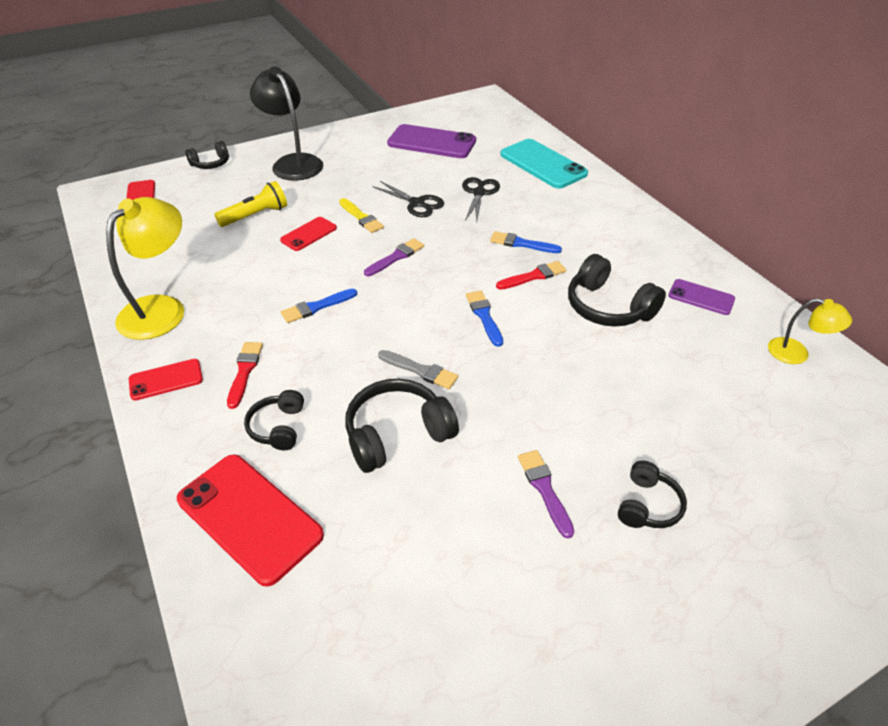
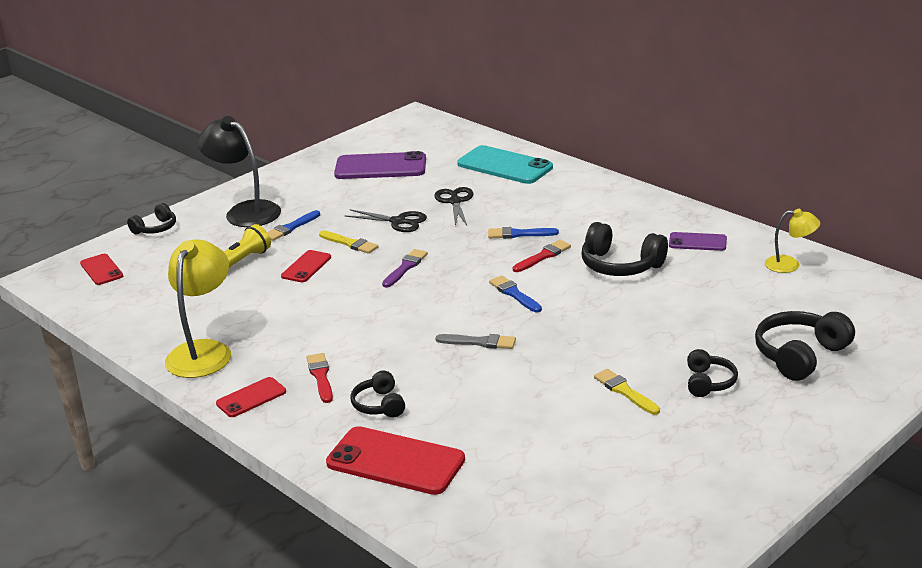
camera: 15 degrees left, 15 degrees down
blue brush [281,289,357,323] -> blue brush moved to [267,210,320,241]
black headphones [345,379,459,473] -> black headphones moved to [755,311,855,381]
purple brush [518,450,574,538] -> yellow brush [594,369,660,415]

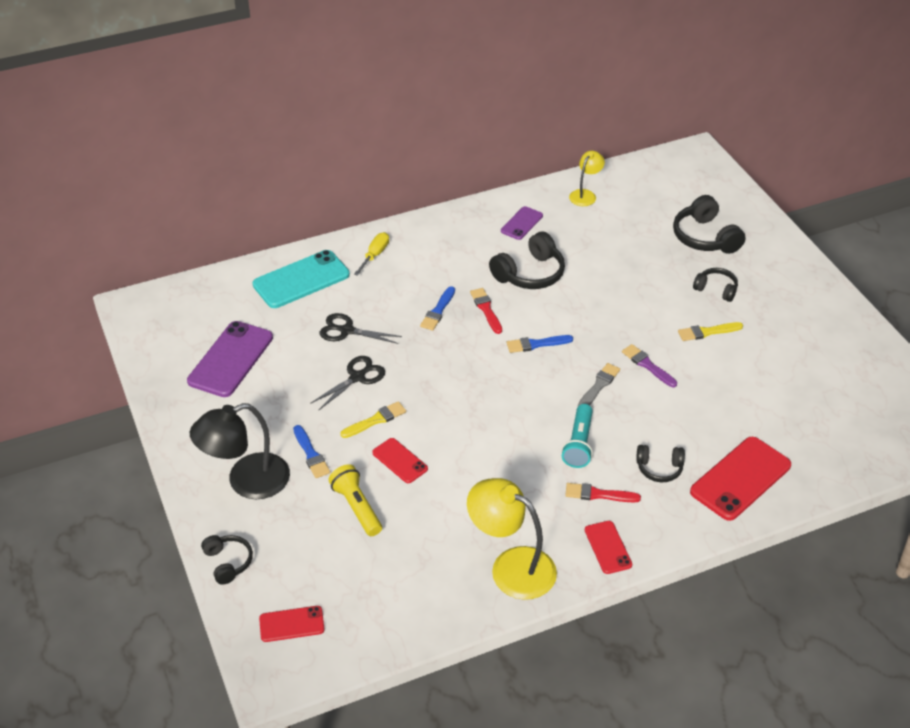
camera: 70 degrees left, 15 degrees up
purple brush [382,249,428,288] -> purple brush moved to [622,344,677,387]
none -> yellow screwdriver [354,232,389,276]
none -> turquoise flashlight [561,404,593,468]

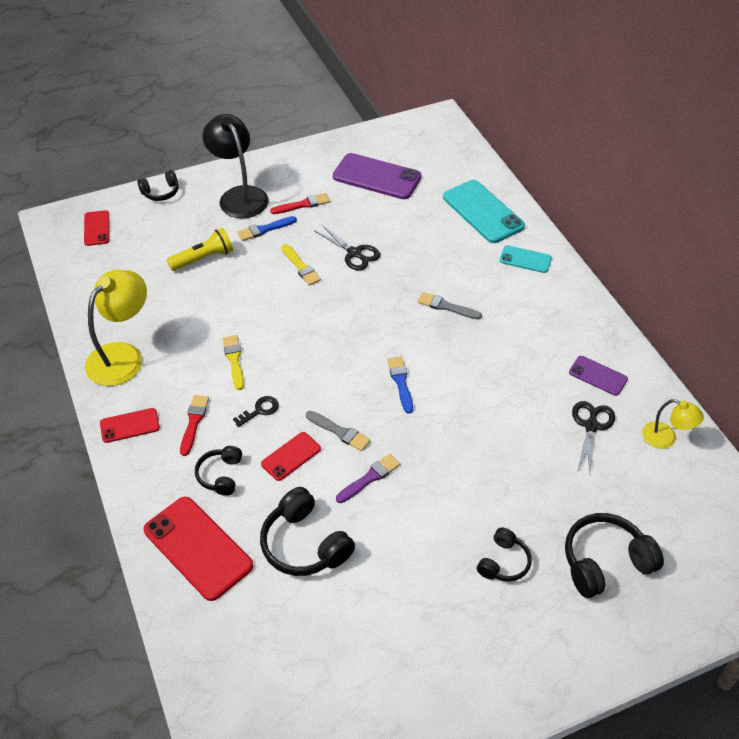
camera: 90 degrees right, 5 degrees up
black scissors [320,313,402,344] -> black scissors moved to [572,401,615,474]
yellow screwdriver [354,232,389,276] -> turquoise phone [500,245,552,273]
red phone [372,438,428,483] -> red phone moved to [261,432,321,481]
blue brush [420,286,455,331] -> grey brush [417,292,482,320]
red brush [470,288,502,334] -> red brush moved to [270,193,330,214]
black headphones [489,231,565,289] -> black headphones moved to [260,487,355,576]
turquoise flashlight [561,404,593,468] -> black key [233,396,279,427]
yellow brush [678,322,743,341] -> yellow brush moved to [222,335,244,390]

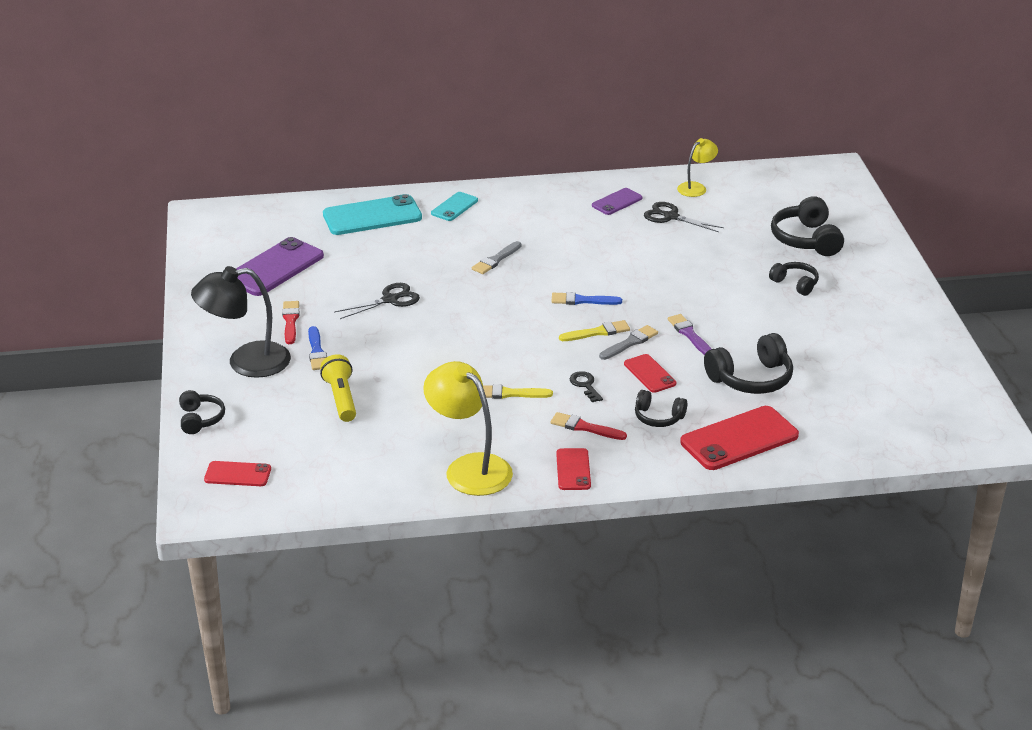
camera: 75 degrees left, 15 degrees down
yellow brush [282,244,321,286] -> yellow brush moved to [559,320,630,341]

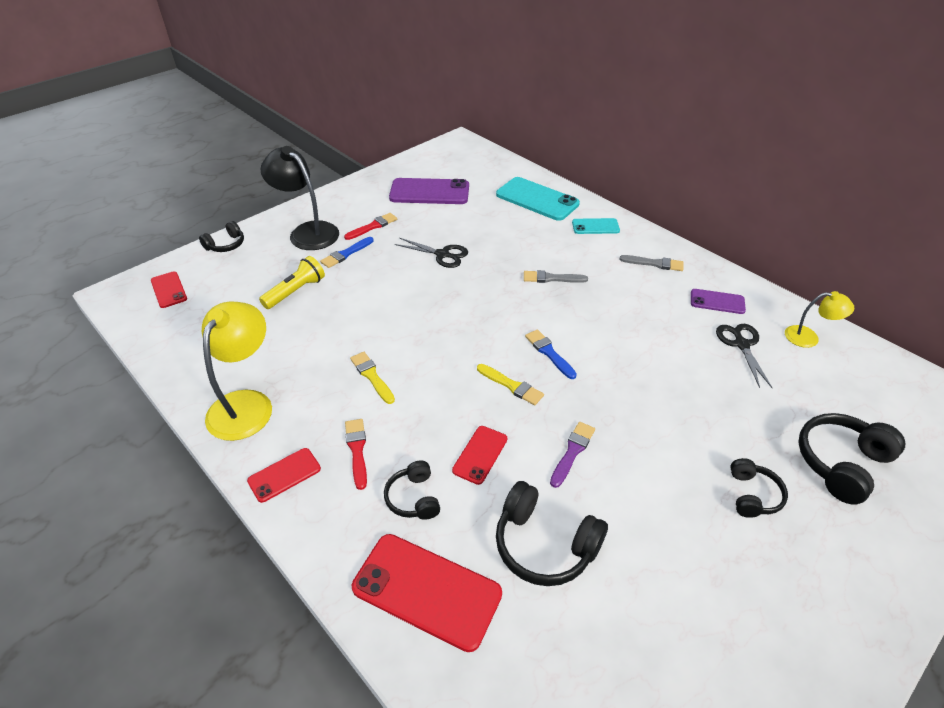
camera: 55 degrees right, 10 degrees up
black key [570,371,603,402] -> none
grey brush [599,325,658,360] -> grey brush moved to [619,255,684,271]

